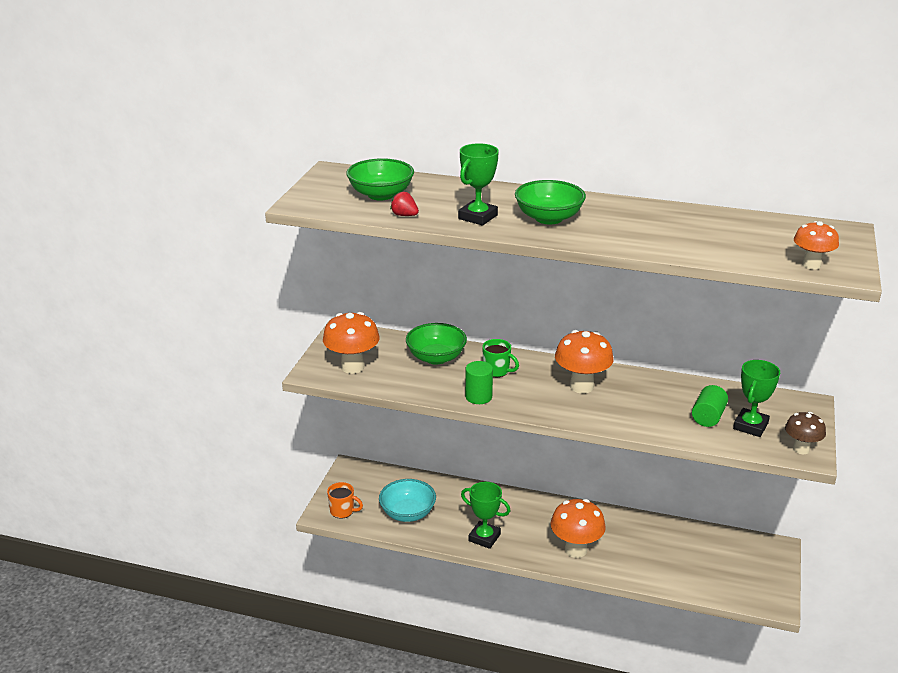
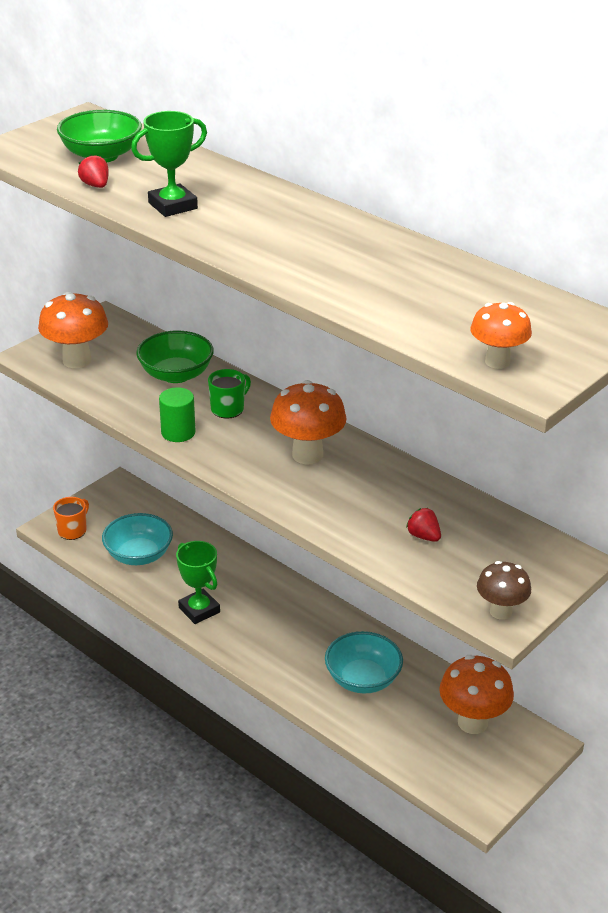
camera: 25 degrees right, 5 degrees up
orange mug [327,482,363,518] -> orange mug turned 105 degrees counterclockwise [53,497,89,540]
green mug [482,339,519,377] -> green mug turned 105 degrees counterclockwise [208,369,251,419]
green bowl [515,180,586,225] -> none
orange mushroom [551,499,606,558] -> orange mushroom moved to [439,655,514,734]
green cylinder [692,385,728,427] -> red strawberry [406,508,441,542]
green trophy [733,360,780,437] -> none
none -> turquoise bowl [325,631,403,694]

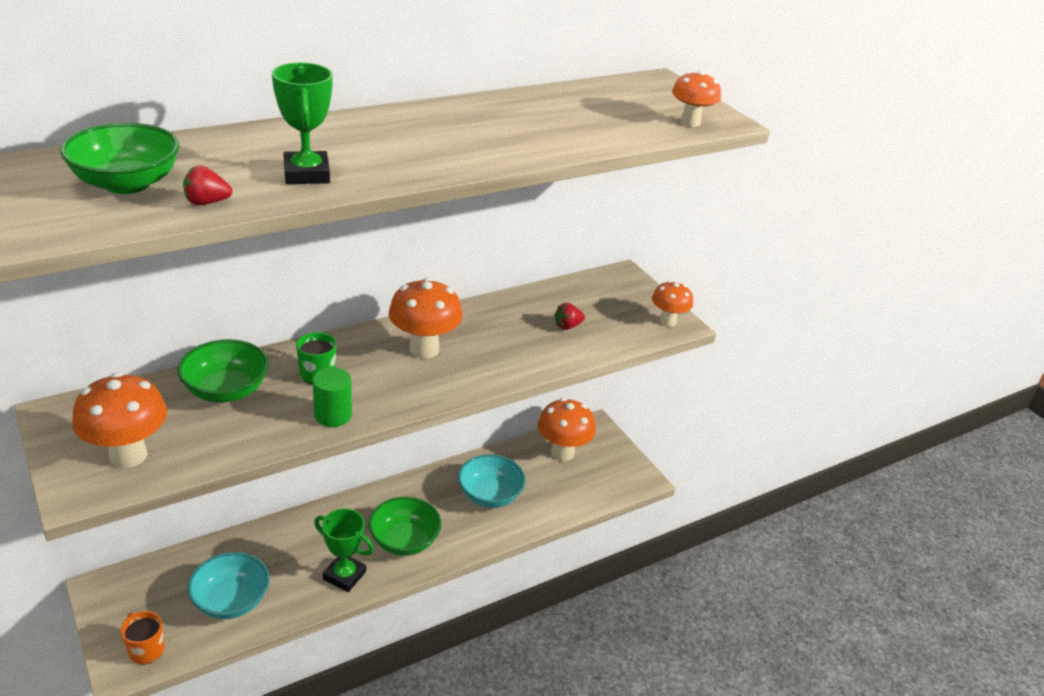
camera: 75 degrees left, 0 degrees up
green trophy [176,541,220,624] -> green trophy turned 45 degrees clockwise [314,508,374,592]
brown mushroom [477,561,531,620] -> orange mushroom [652,281,693,327]
none -> green bowl [369,497,441,556]

